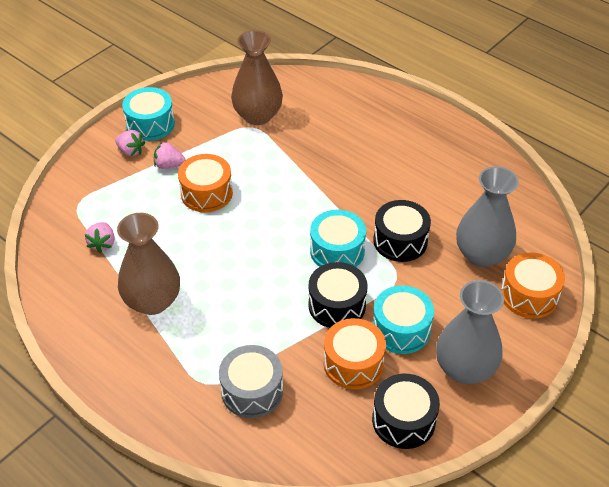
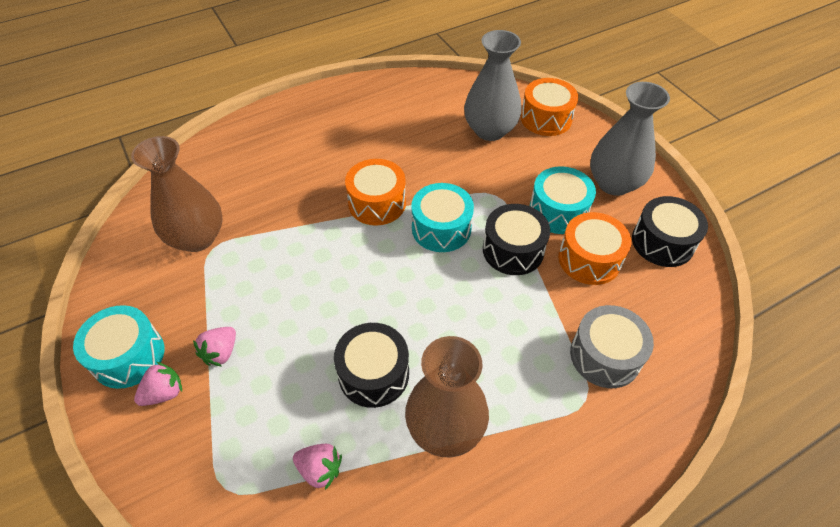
camera: 70 degrees left, 5 degrees up
orange drum [178,154,233,212] -> orange drum moved to [345,159,406,226]
black drum [373,200,431,262] -> black drum moved to [334,323,409,408]

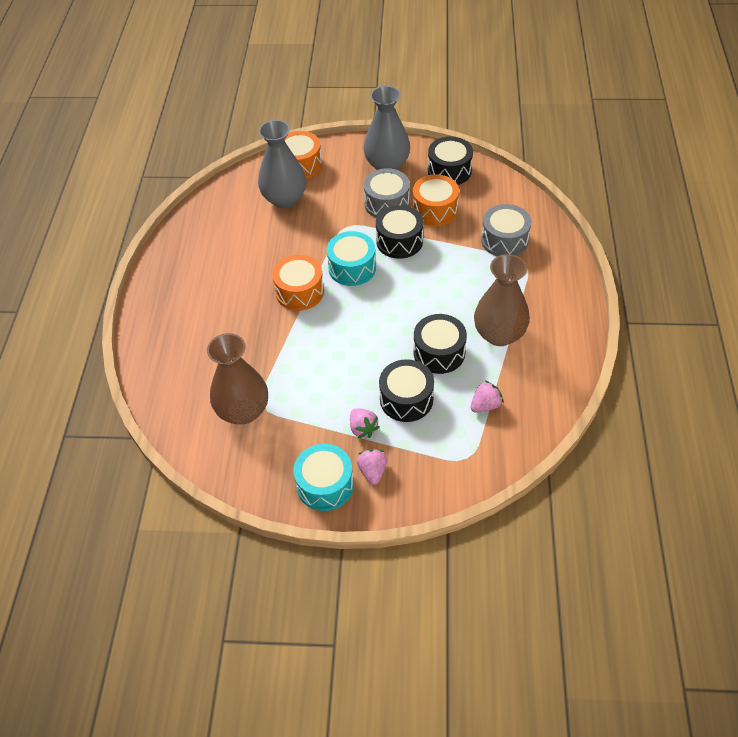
camera: 55 degrees left, 0 degrees up
turquoise drum [530,166,596,234] -> grey drum [364,168,410,218]
none -> black drum [379,359,434,422]

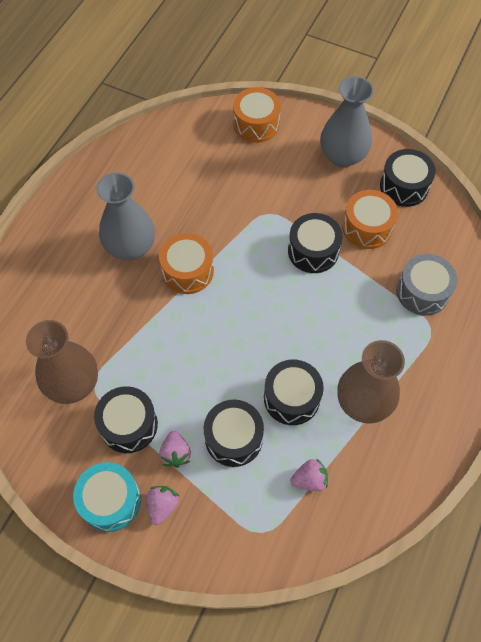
camera: 20 degrees right, 10 degrees up
grey vase [258,120,306,208] -> grey vase moved to [96,172,155,260]
turquoise drum [326,231,376,286] -> none
grey drum [364,168,410,218] -> none
none -> black drum [94,386,158,453]

